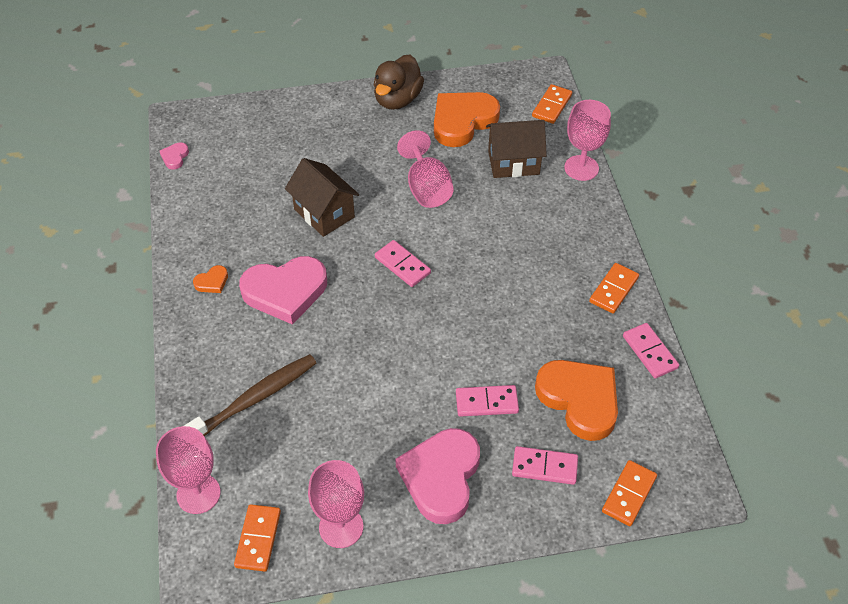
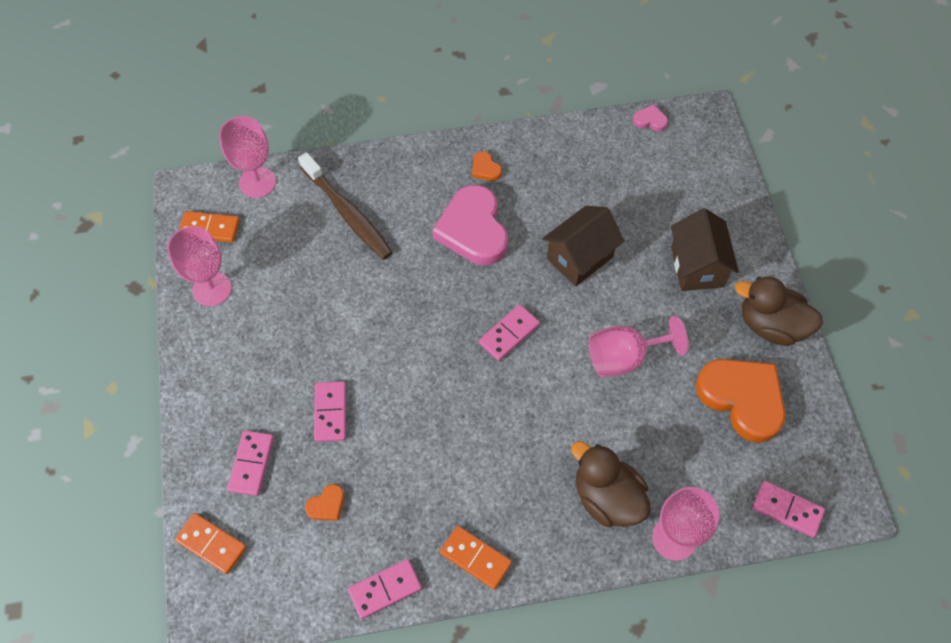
camera: 90 degrees right, 10 degrees up
pink heart [395,428,480,524] -> none
brown house [486,120,547,178] -> brown house moved to [671,208,739,291]
orange domino [532,84,572,124] -> pink domino [752,481,825,538]
orange heart [535,360,618,441] -> orange heart [305,484,344,521], size x0.42
none -> brown duck [571,441,651,527]

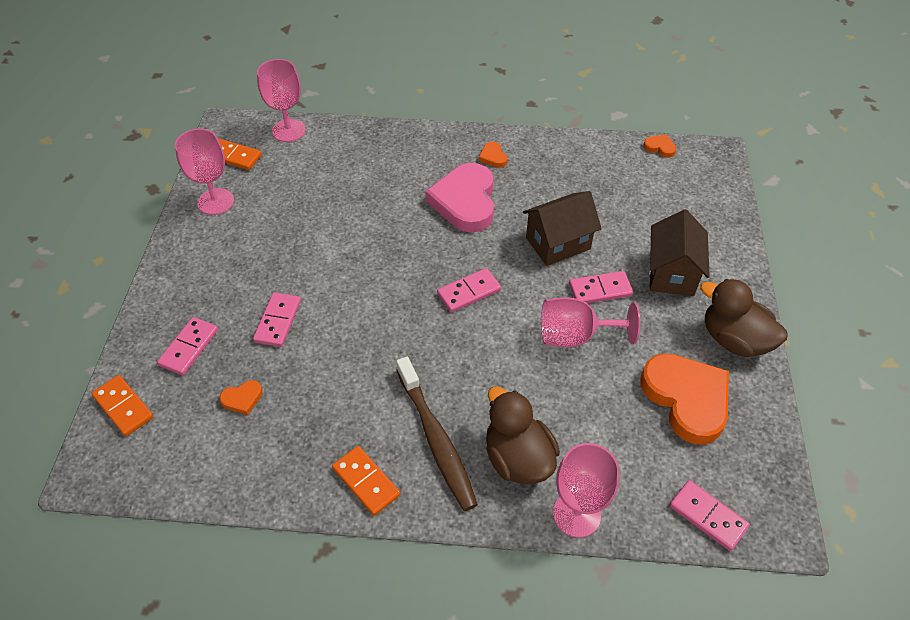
camera: 15 degrees right, 10 degrees down
brown toothbrush [298,152,393,260] -> brown toothbrush moved to [396,357,478,511]
pink domino [348,559,422,619] -> pink domino moved to [569,271,633,303]
pink heart [633,104,668,131] -> orange heart [643,134,676,158]

